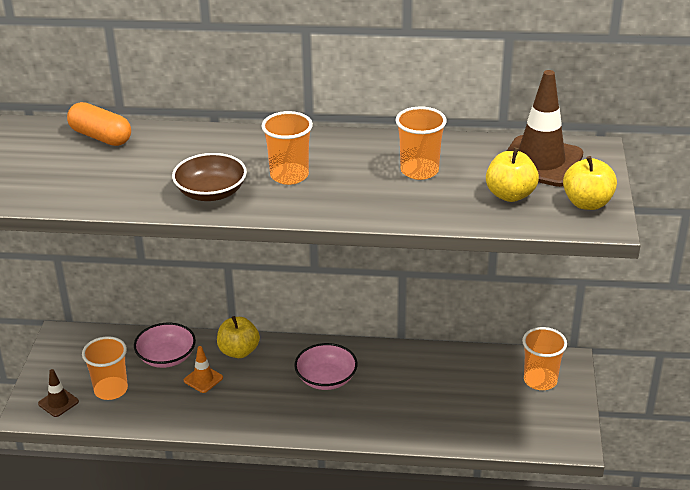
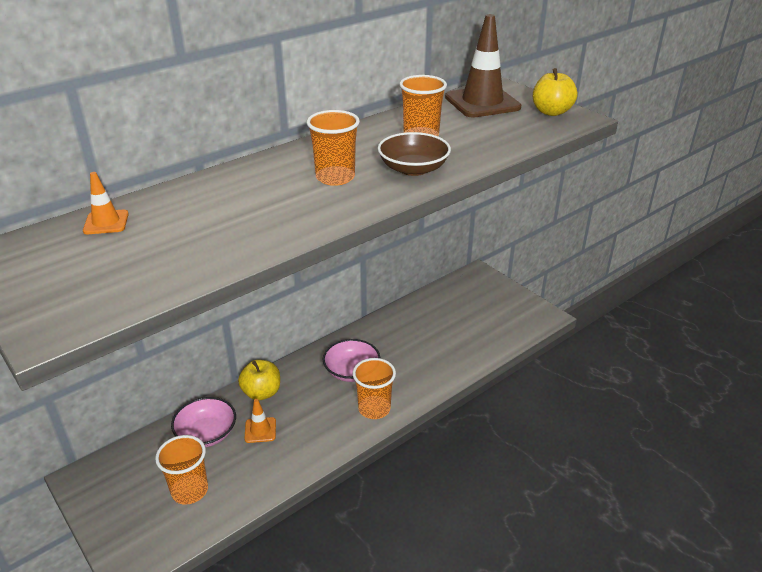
camera: 45 degrees left, 0 degrees up
brown traffic cone [38,369,79,417] -> none
orange capsule [67,102,131,146] -> orange traffic cone [83,172,129,234]
brown bowl [172,153,247,201] -> brown bowl moved to [378,132,451,176]
yellow apple [486,148,539,202] -> none
orange cup [522,327,567,390] -> orange cup moved to [353,358,396,419]

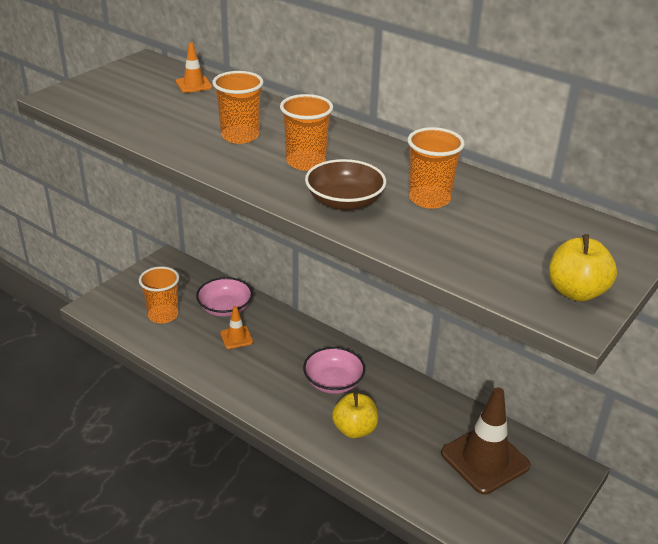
camera: 75 degrees right, 0 degrees up
yellow apple [238,360,280,400] -> yellow apple moved to [332,393,378,438]
orange cup [353,358,396,419] -> orange cup moved to [212,71,264,144]
brown traffic cone [445,14,521,118] -> brown traffic cone moved to [441,387,531,495]

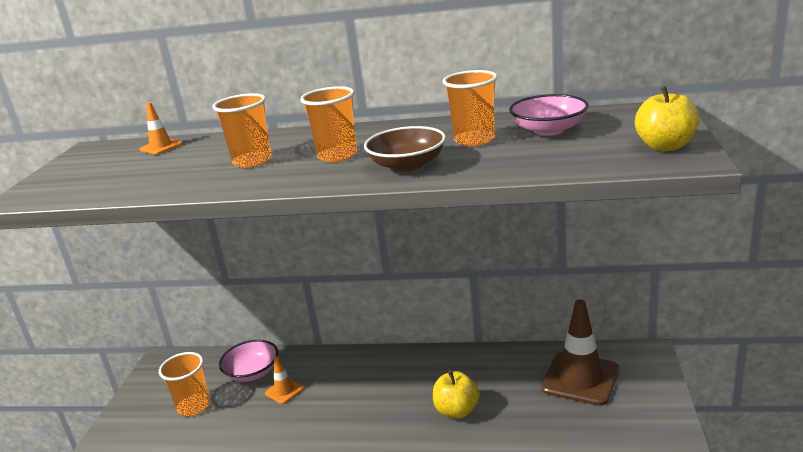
camera: 25 degrees left, 10 degrees down
pink bowl [303,347,365,394] -> pink bowl moved to [509,94,589,136]

